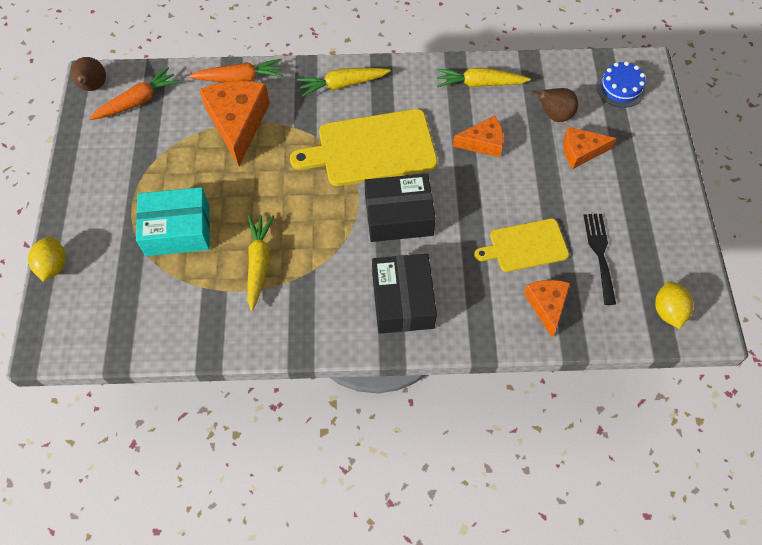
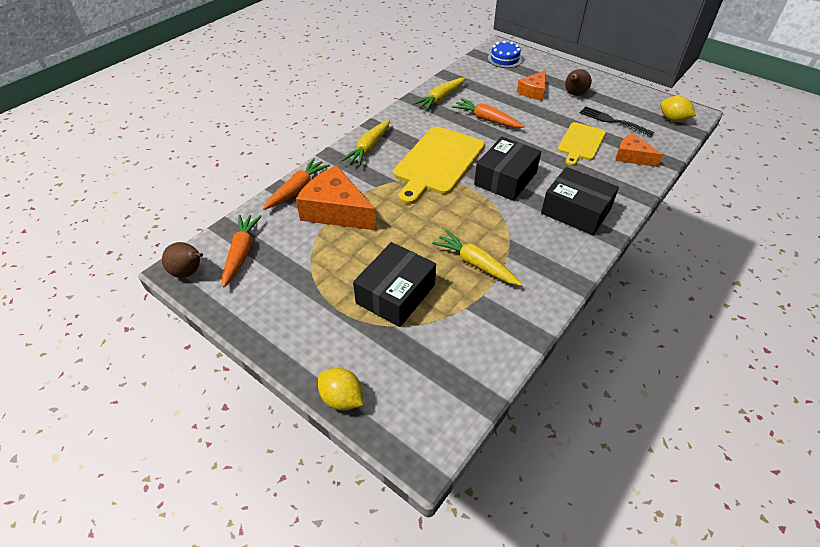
camera: 50 degrees left, 15 degrees down
turquoise box [136,187,210,256] -> black box [353,242,436,327]
orange cheese [453,115,504,157] -> orange carrot [452,98,524,128]
brown pear [531,88,578,122] -> brown pear moved to [565,69,592,96]

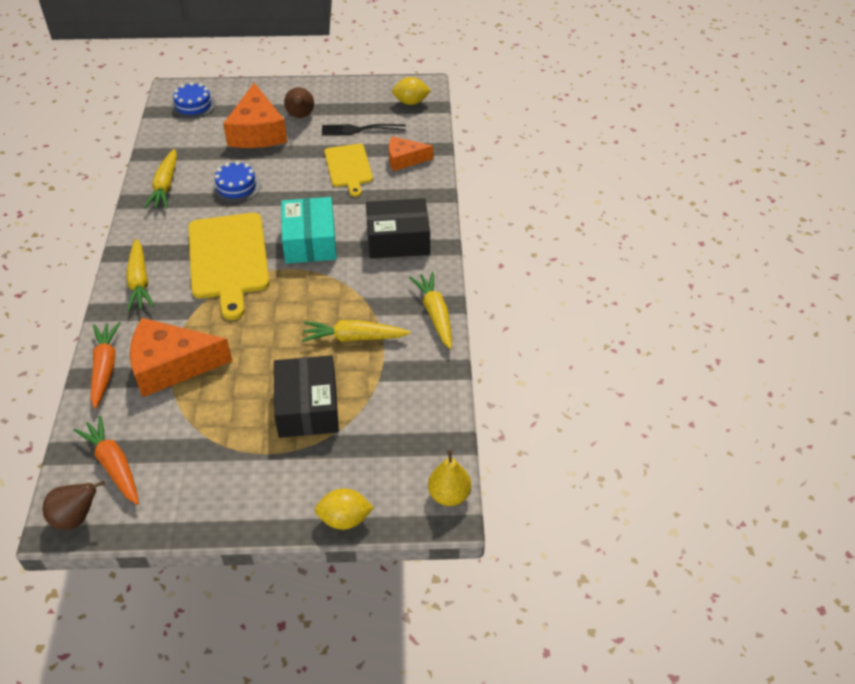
camera: 40 degrees left, 0 degrees up
orange carrot [452,98,524,128] -> blue cake [212,161,261,203]
black box [474,137,541,201] -> turquoise box [281,197,337,264]
orange cheese [517,71,545,100] -> orange cheese [223,83,287,148], size x1.72
none -> yellow carrot [409,272,452,349]
none -> yellow pear [428,450,471,506]

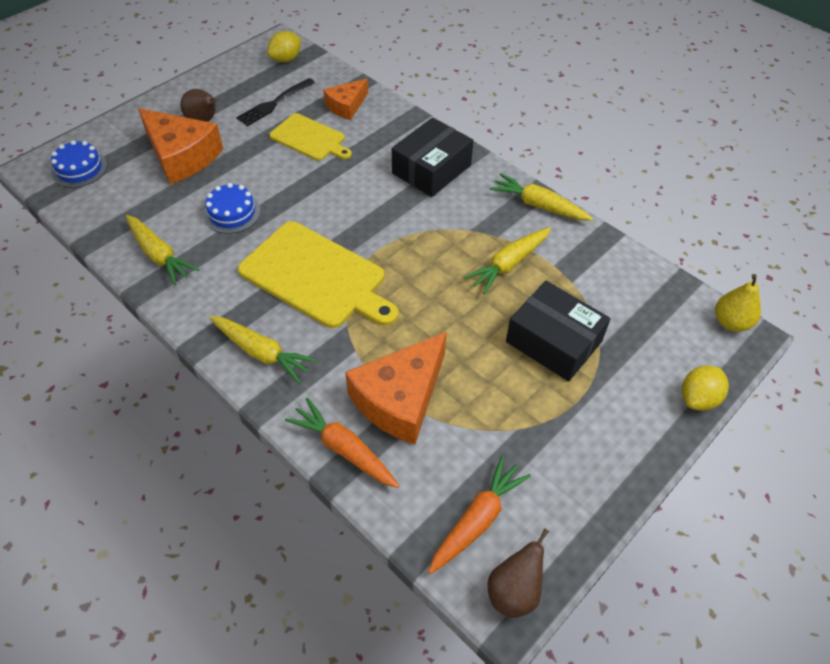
camera: 45 degrees left, 5 degrees up
orange carrot [74,415,139,505] -> orange carrot turned 120 degrees clockwise [428,456,531,574]
turquoise box [281,197,337,264] -> none

